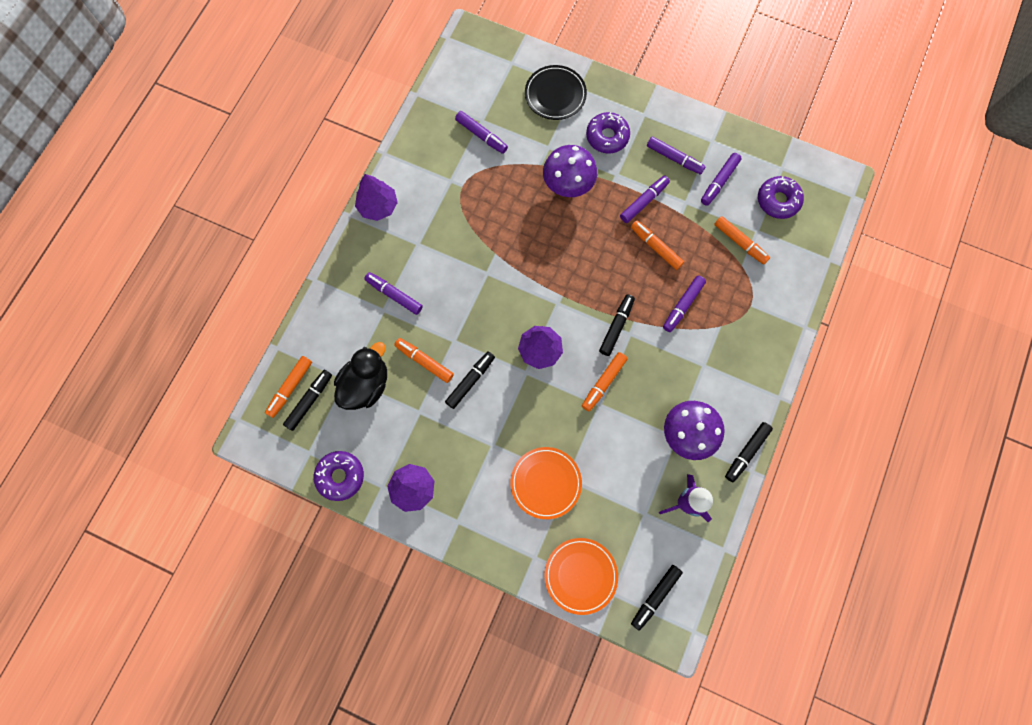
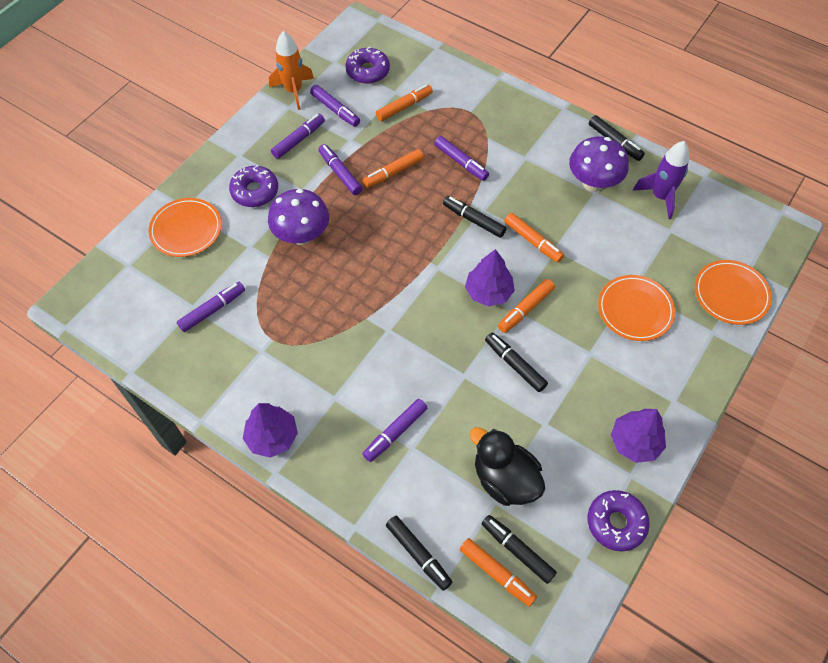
camera: 80 degrees left, 15 degrees down
orange marker [394,338,454,383] -> orange marker moved to [498,279,555,333]
black plate [525,65,587,120] -> orange plate [149,198,222,257]
black marker [631,565,683,631] -> black marker moved to [386,516,452,591]
none -> orange rocket [269,31,314,110]

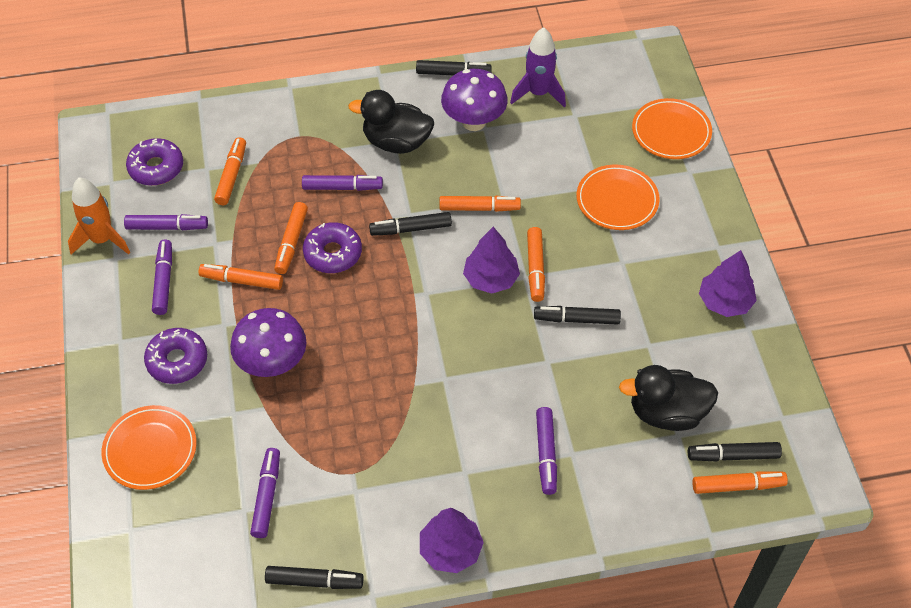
camera: 45 degrees left, 5 degrees down
purple marker [318,144,362,195] -> orange marker [198,264,283,290]
black marker [386,516,452,591] -> black marker moved to [265,566,364,589]
purple donut [588,490,650,551] -> purple donut moved to [303,222,362,273]
none -> black duck [348,90,434,154]

